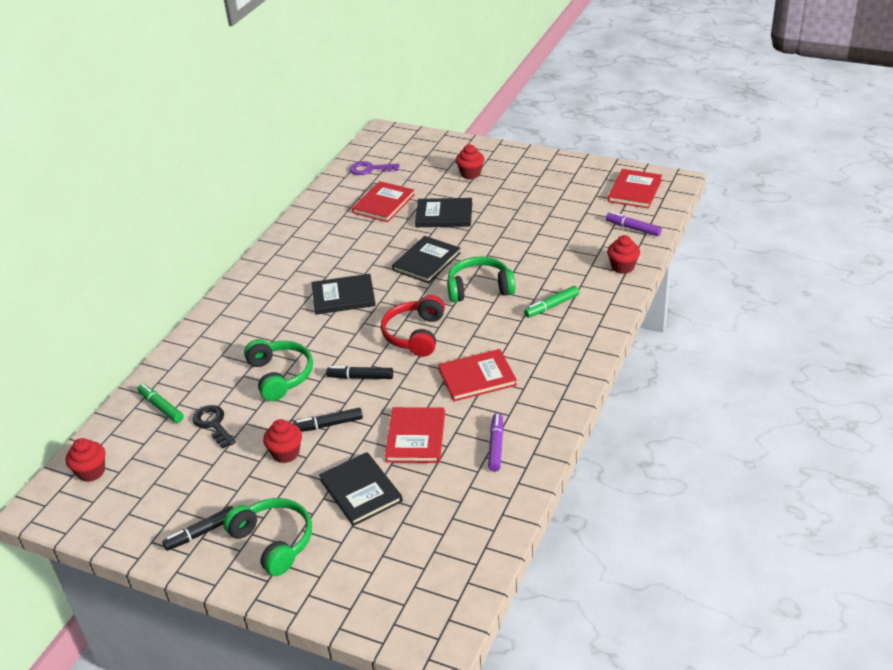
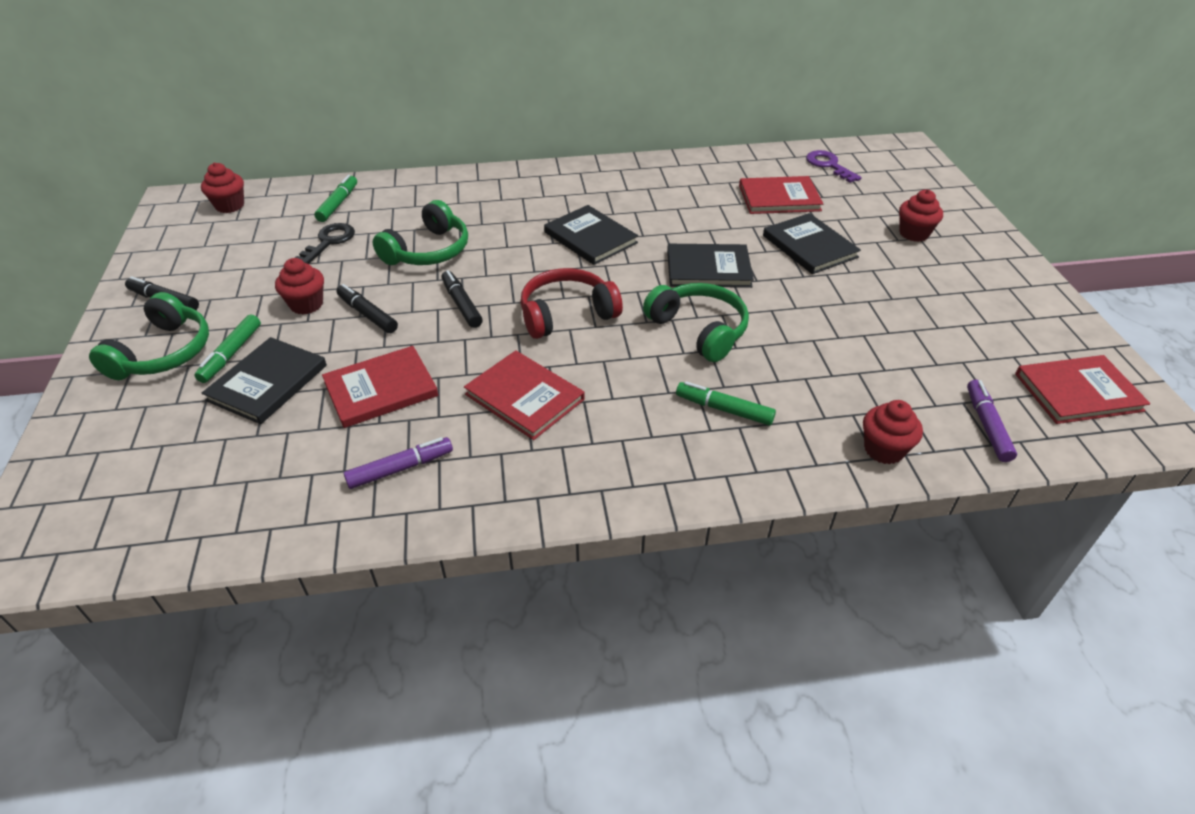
camera: 55 degrees right, 5 degrees up
none -> green marker [194,315,261,383]

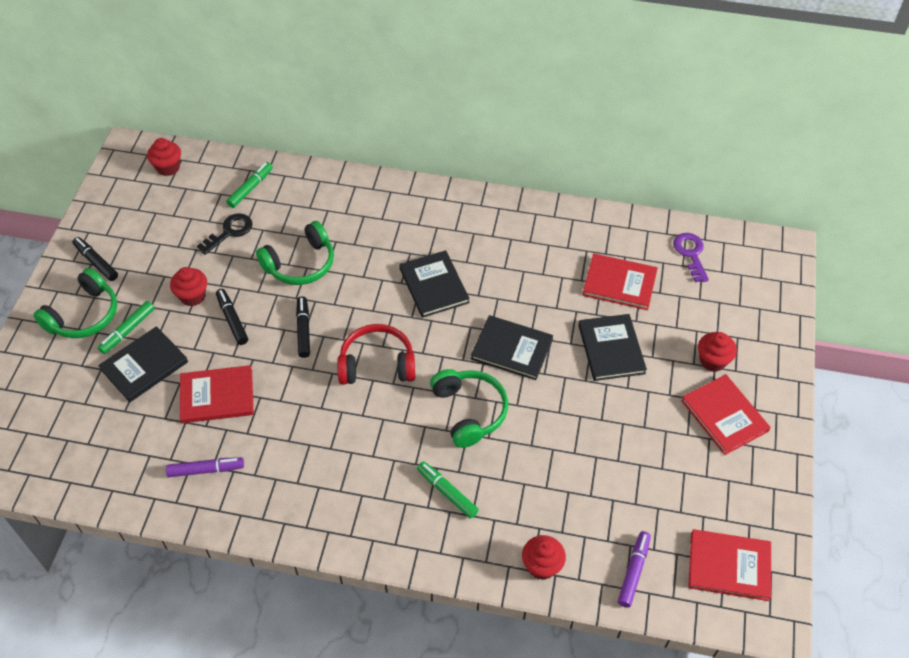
camera: 20 degrees right, 10 degrees up
red book [464,350,585,440] -> red book moved to [681,374,771,455]

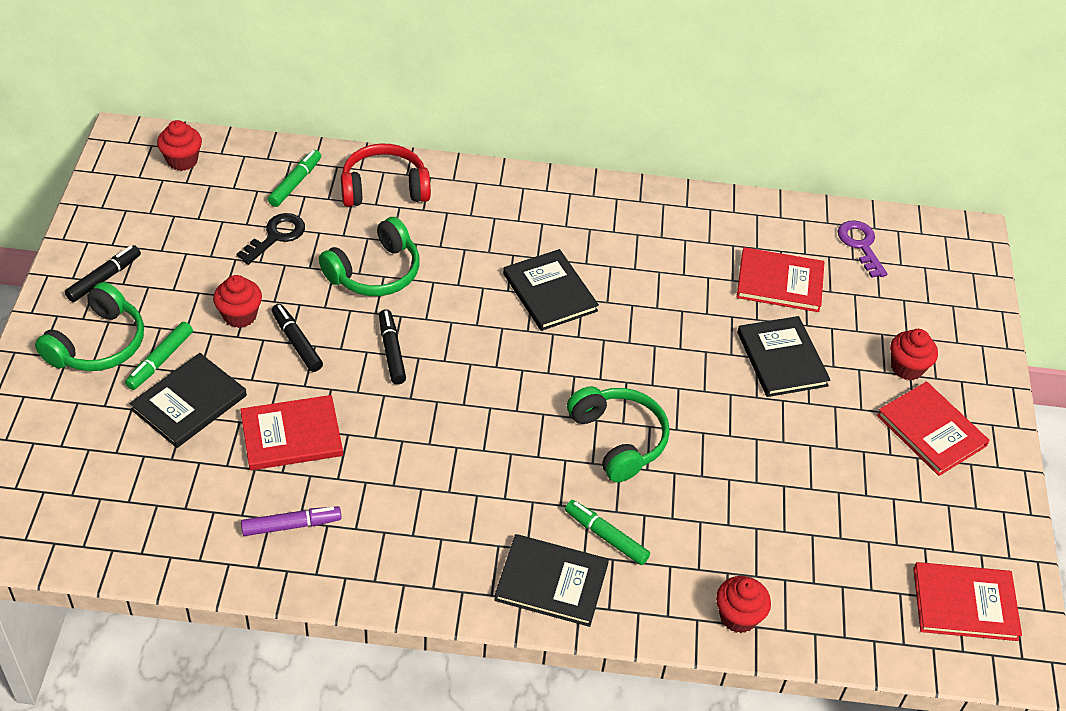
camera: 10 degrees left, 5 degrees down
black marker [72,237,118,281] -> black marker turned 90 degrees clockwise [65,245,141,302]
red headphones [337,324,415,385] -> red headphones moved to [341,144,431,207]
black book [471,315,553,380] -> black book moved to [494,534,609,627]
purple marker [618,531,651,608] -> none

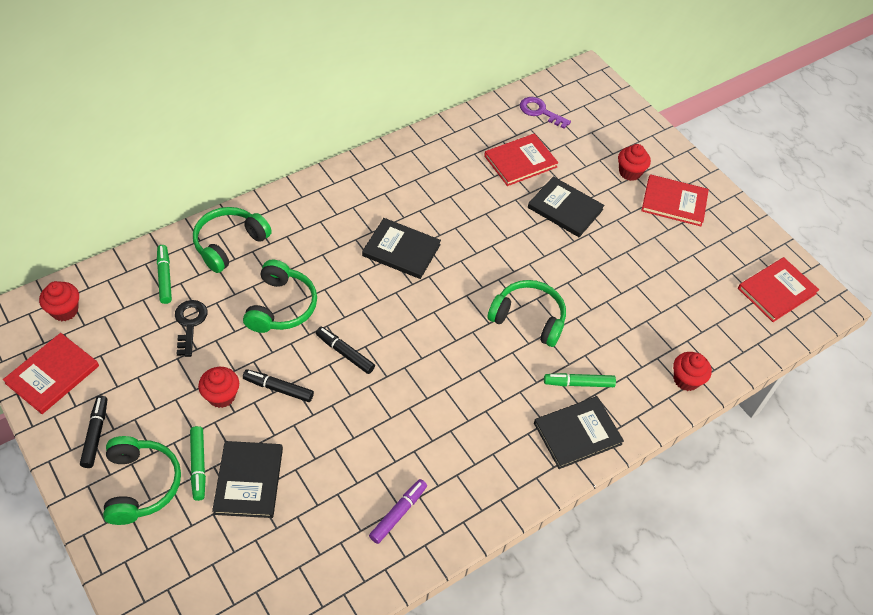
camera: 40 degrees left, 5 degrees up
red book [240,395,343,470] -> red book moved to [3,333,99,414]
red headphones [341,144,431,207] -> green headphones [193,207,272,273]

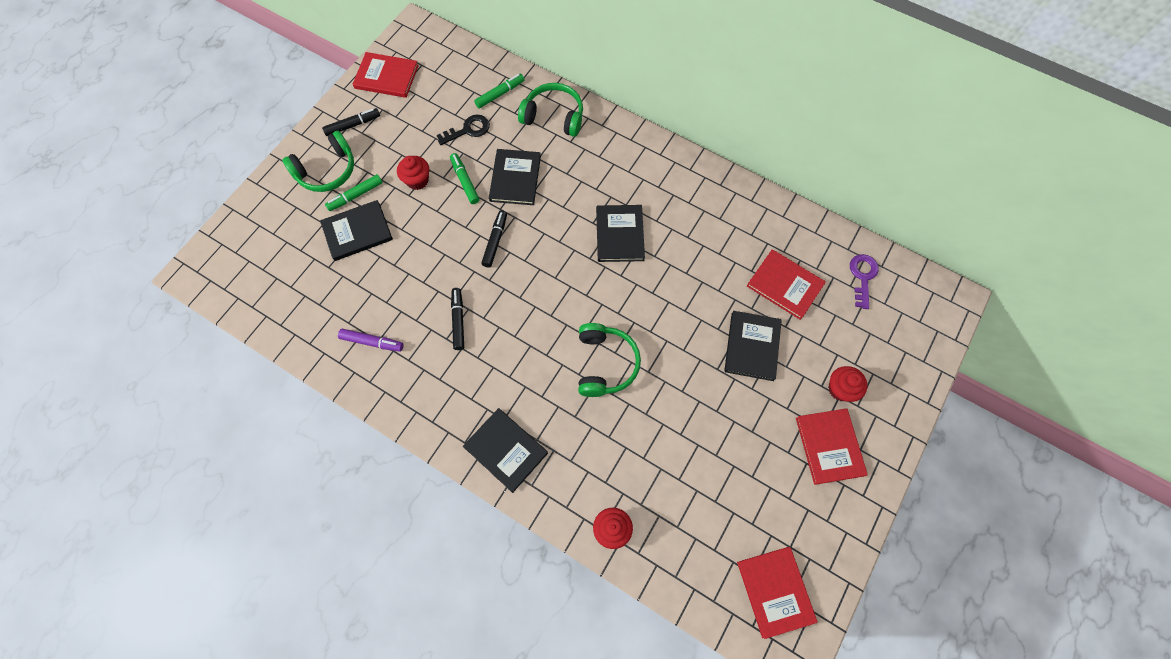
camera: 70 degrees right, 15 degrees up
red cupcake [39,281,79,321] -> none
green headphones [243,260,317,333] -> black book [489,149,541,205]
black marker [243,369,314,402] -> black marker moved to [451,288,464,350]
green marker [544,373,616,387] -> green marker moved to [450,153,479,204]
red book [738,257,819,322] -> red book turned 45 degrees clockwise [737,547,817,639]

